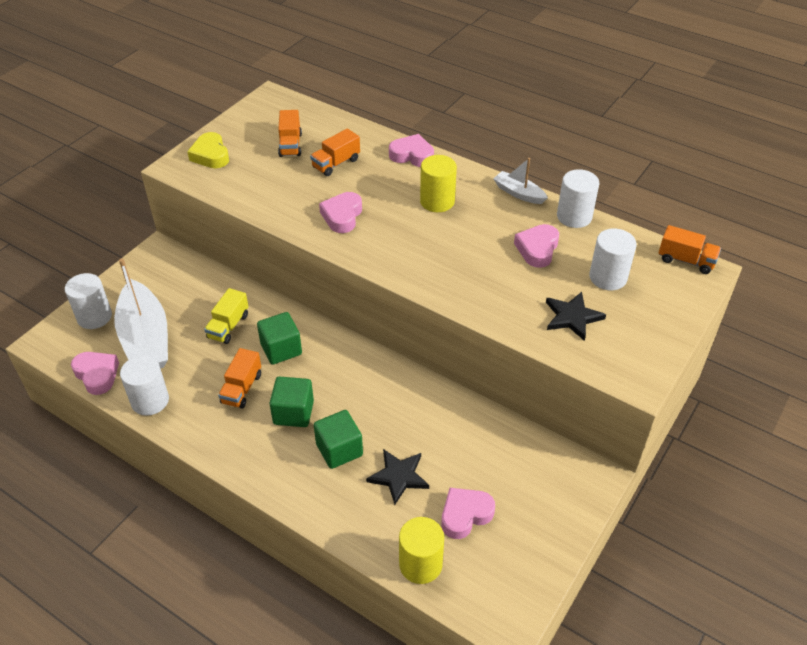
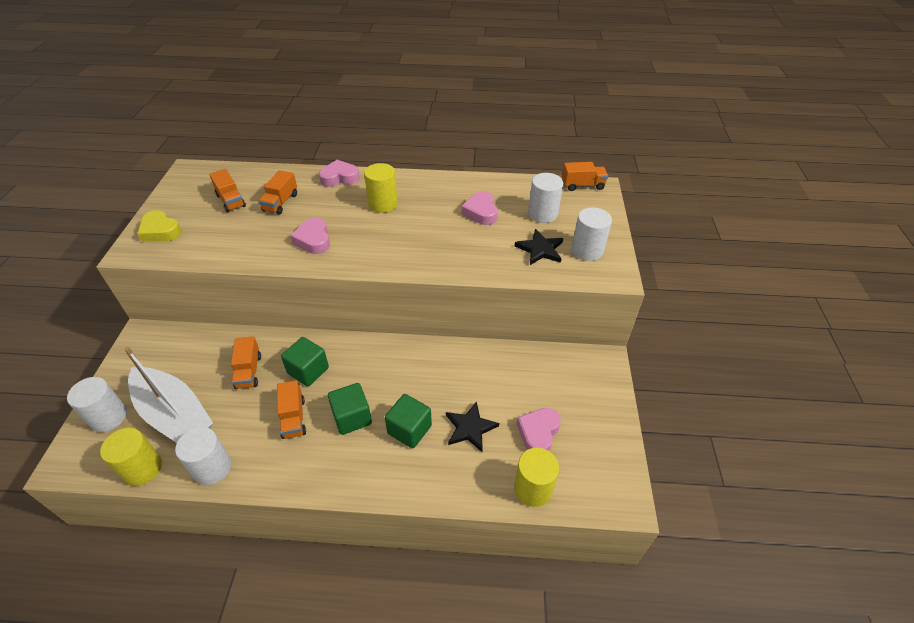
camera: 30 degrees left, 0 degrees up
pink heart [71,352,119,395] -> yellow cylinder [100,428,162,486]
yellow truck [204,288,248,344] -> orange truck [231,336,261,389]
white boat [493,158,548,204] -> none
white cylinder [557,169,599,228] -> white cylinder moved to [571,207,612,261]

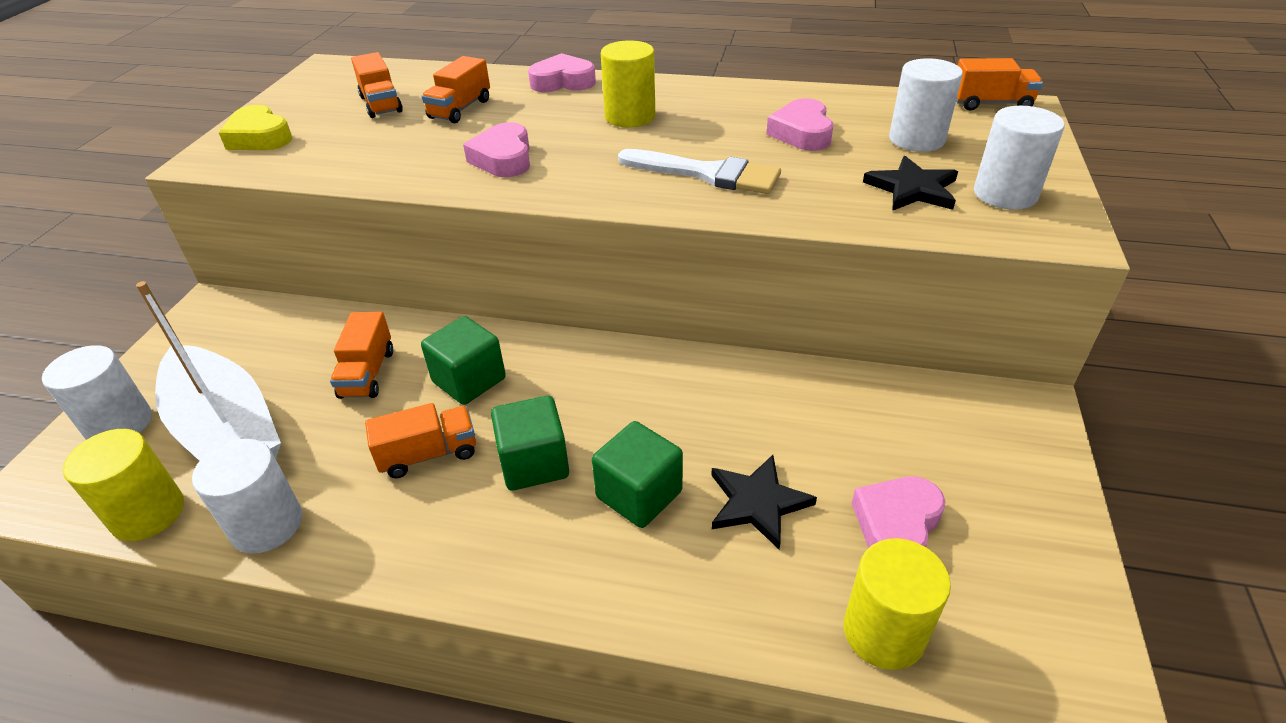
camera: 10 degrees right, 5 degrees down
orange truck [277,380,306,439] -> orange truck turned 105 degrees counterclockwise [365,403,476,478]
none -> white brush [618,149,781,194]

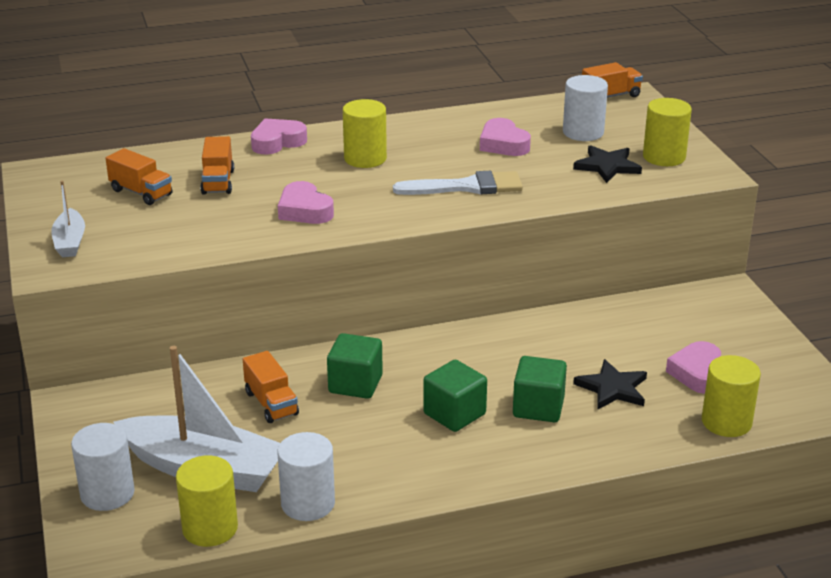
camera: 30 degrees left, 10 degrees down
yellow heart [219,105,293,150] -> white boat [51,181,85,257]
orange truck [365,403,476,478] -> none
white cylinder [974,106,1065,210] -> yellow cylinder [643,98,692,166]

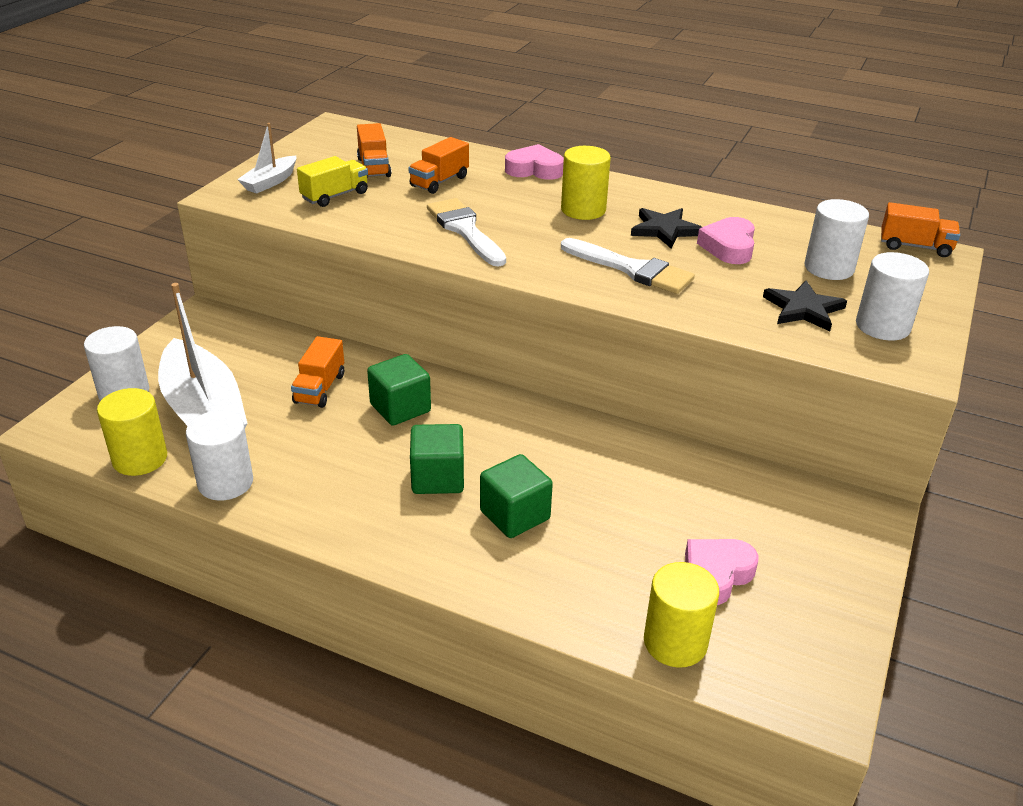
camera: 40 degrees right, 5 degrees up
pink heart [278,181,334,224] -> white brush [427,198,506,267]
black star [573,359,647,409] -> black star moved to [631,208,702,248]
yellow cylinder [643,98,692,166] -> white cylinder [856,252,929,341]
none -> yellow truck [297,156,368,207]

